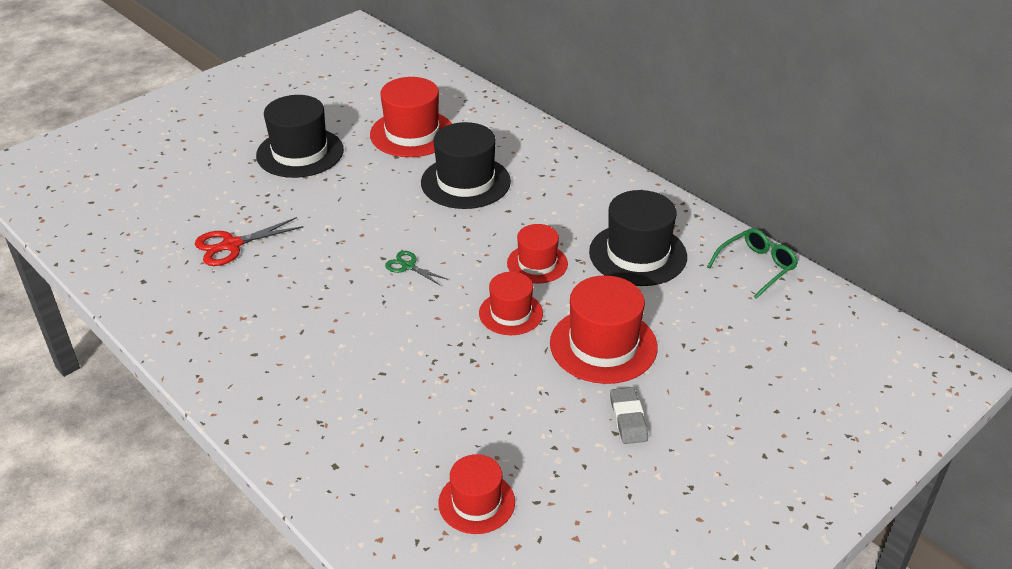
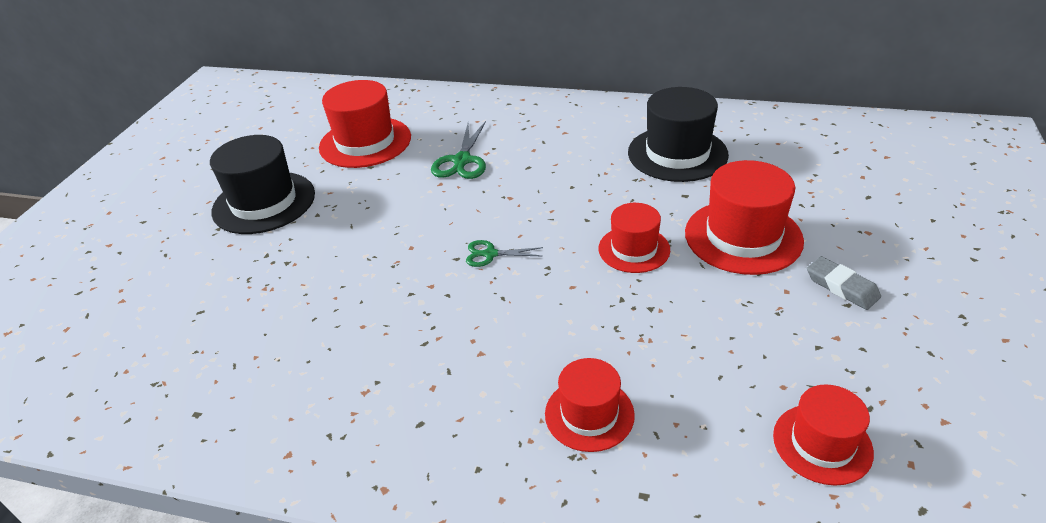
camera: 30 degrees left, 0 degrees up
red scissors [195,217,304,266] -> none
black hat [421,122,511,209] -> green scissors [431,121,486,179]
red hat [507,224,568,284] -> red hat moved to [545,358,635,452]
green glasses [707,228,798,299] -> none

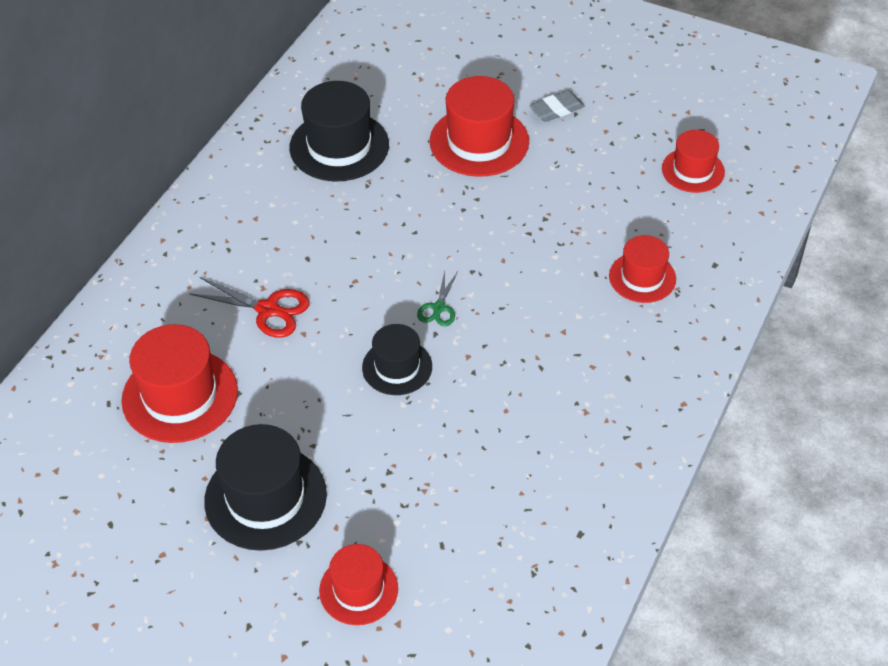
camera: 80 degrees left, 10 degrees up
green scissors [431,121,486,179] -> red scissors [189,277,310,338]
red hat [598,203,670,273] -> red hat moved to [319,544,398,625]
none -> black hat [362,324,432,395]

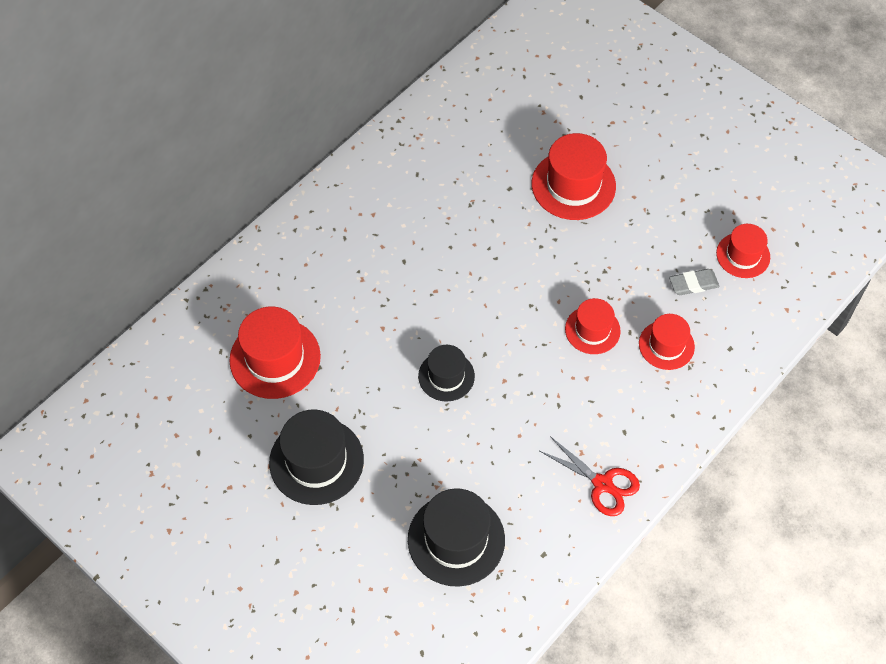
camera: 15 degrees right, 10 degrees up
red scissors [189,277,310,338] -> red scissors moved to [540,436,640,516]
black hat [289,81,389,181] -> black hat moved to [408,488,505,587]
red hat [319,544,398,625] -> red hat moved to [565,298,621,354]
green scissors [417,271,458,326] -> none
grey eraser [529,90,585,122] -> grey eraser moved to [669,269,719,295]

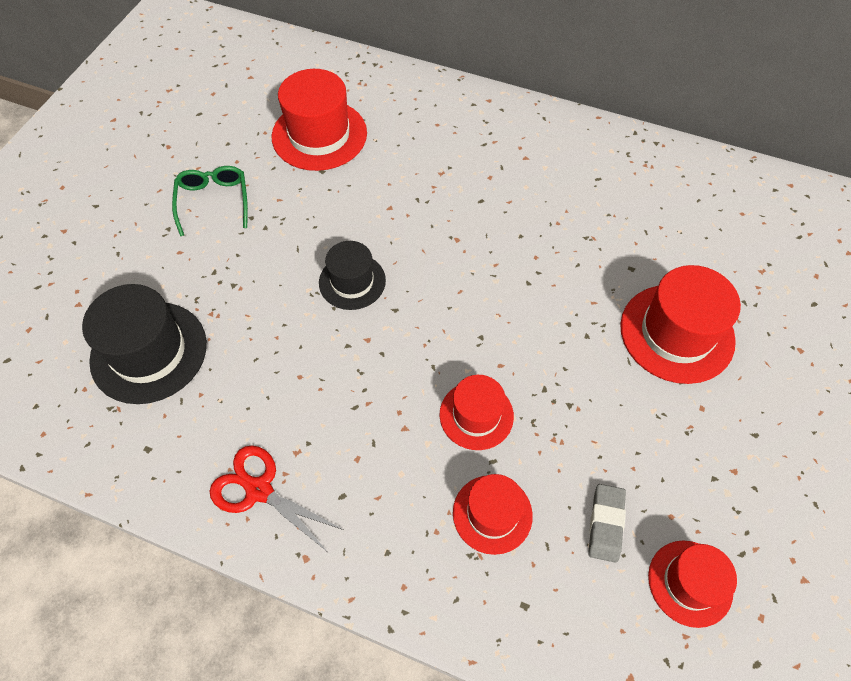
camera: 70 degrees right, 0 degrees up
black hat [269,409,364,505] -> green glasses [172,166,248,236]
red scissors [540,436,640,516] -> red scissors turned 105 degrees clockwise [209,445,344,551]
grey eraser [669,269,719,295] -> grey eraser turned 45 degrees clockwise [588,484,626,563]

